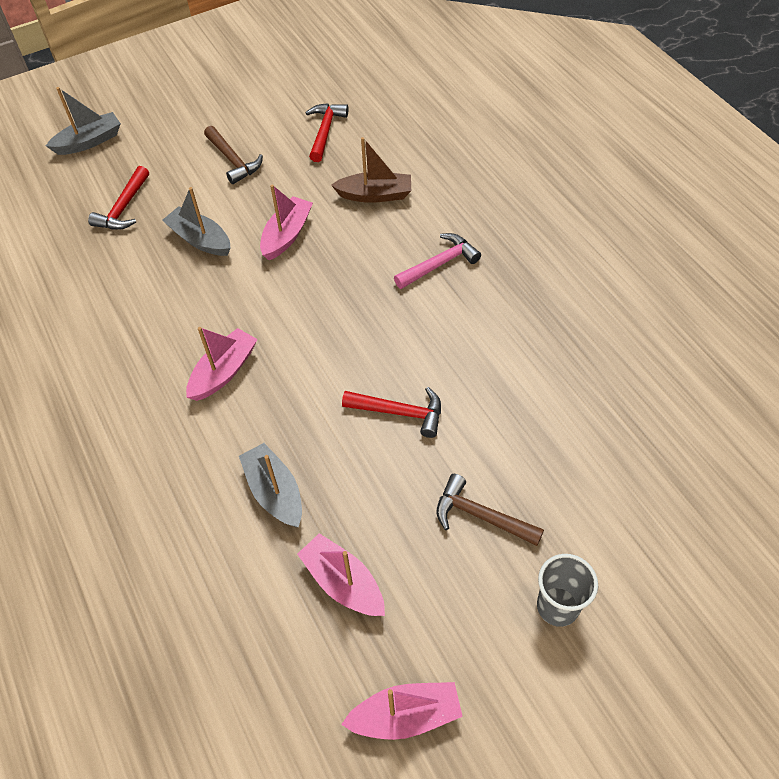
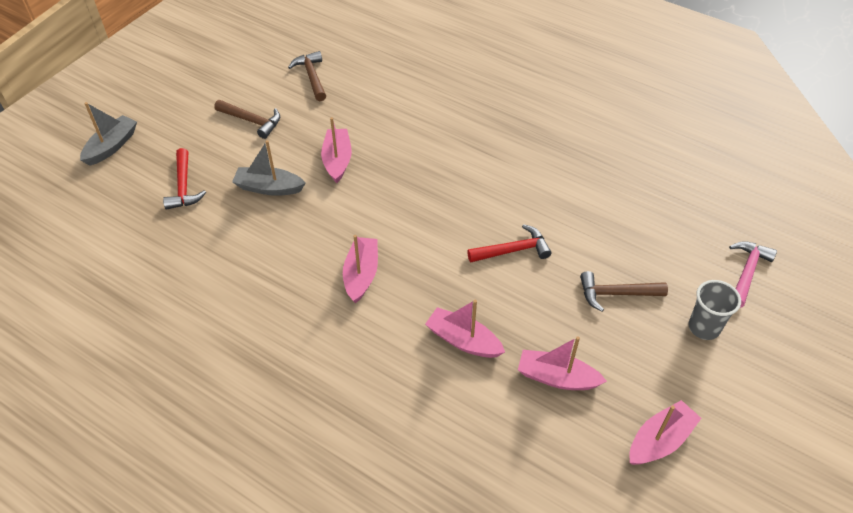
camera: 30 degrees left, 5 degrees down
grey boat [239,443,302,527] -> pink boat [425,300,505,358]
red hammer [306,103,348,162] -> brown hammer [288,51,326,101]
brown boat [331,137,411,203] -> none
pink hammer [394,233,481,289] -> pink hammer moved to [729,241,777,308]

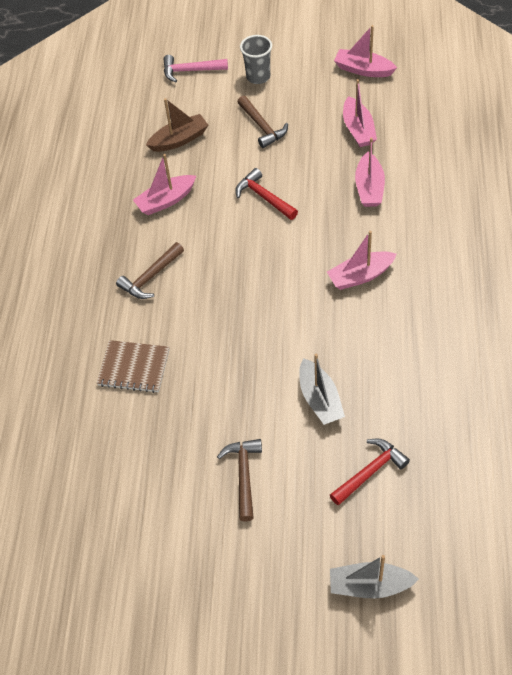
camera: 115 degrees left, 5 degrees up
brown hammer [288,51,326,101] -> brown hammer moved to [116,242,184,299]
pink boat [321,117,352,183] -> pink boat moved to [133,154,196,215]
none -> brown notebook [97,340,169,393]
none -> brown boat [146,98,208,152]

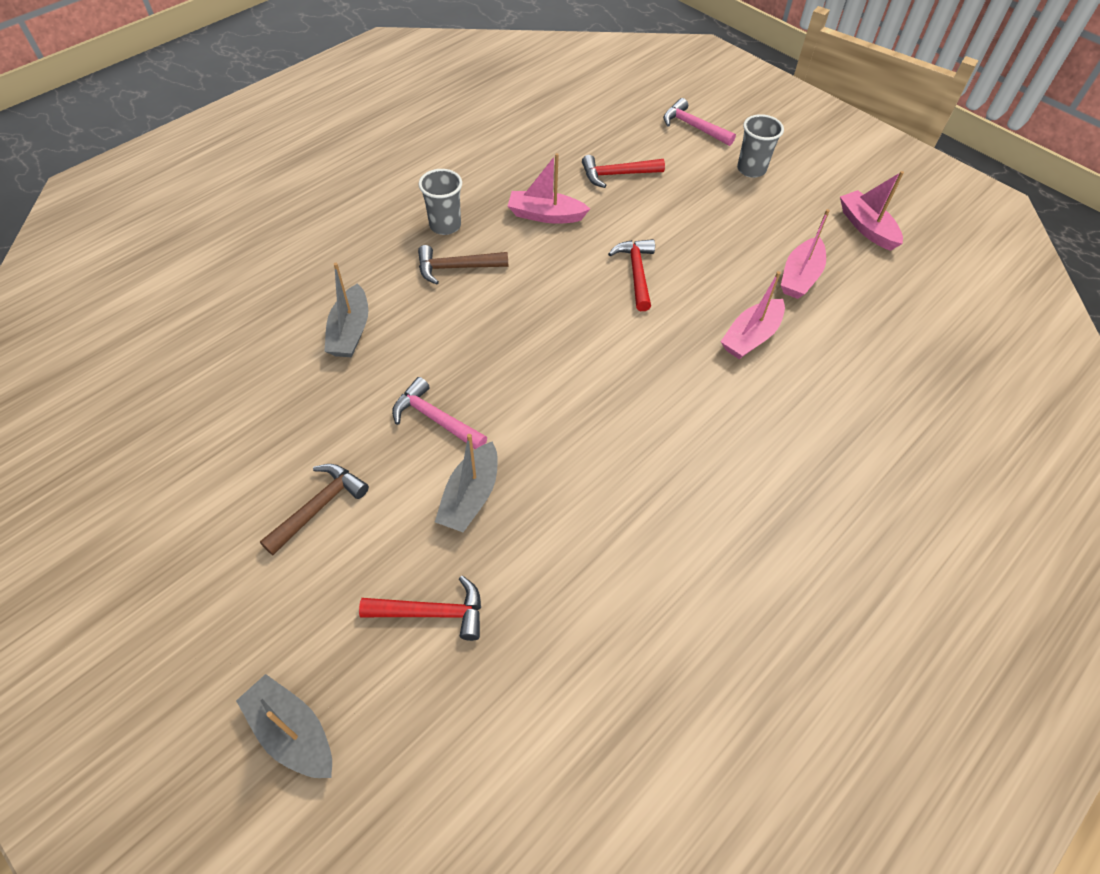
camera: 35 degrees right, 0 degrees up
brown notebook [97,340,169,393] -> grey boat [324,263,368,357]
brown boat [146,98,208,152] -> red hammer [582,155,665,188]
brown hammer [237,96,288,148] -> none
pink boat [327,231,397,290] -> none
none -> pink hammer [392,377,487,449]
none -> grey cup [419,169,462,235]

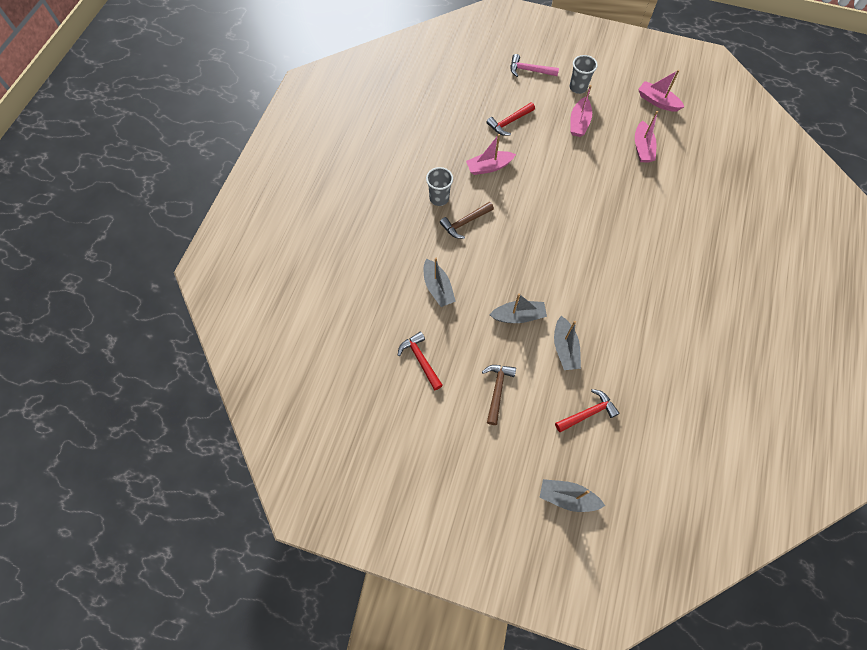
camera: 25 degrees left, 10 degrees up
pink hammer [392,377,487,449] -> grey boat [489,293,547,323]
red hammer [608,239,655,311] -> red hammer moved to [398,331,443,390]
pink boat [720,271,785,359] -> pink boat moved to [570,85,592,137]

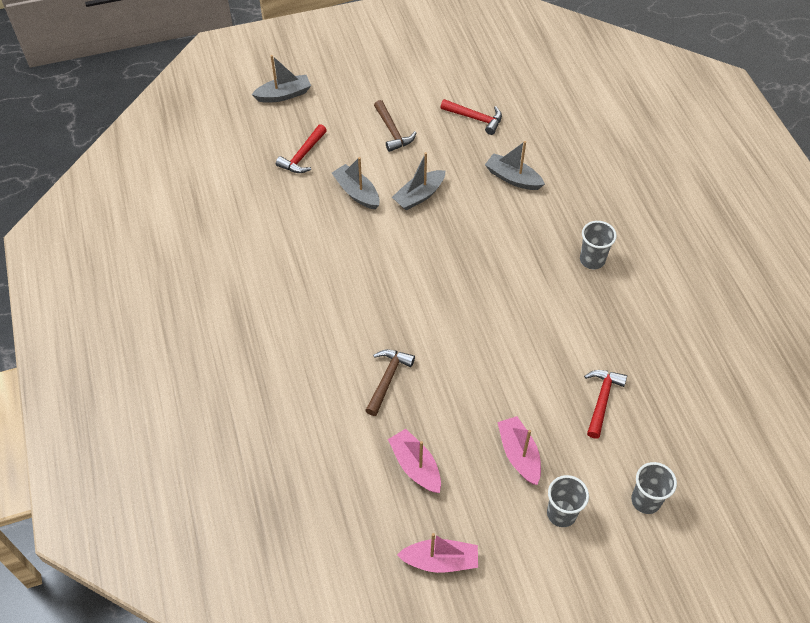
camera: 145 degrees right, 10 degrees down
brown hammer [440,202,494,239] -> brown hammer moved to [365,349,415,416]
pink boat [466,134,516,175] -> none
pink hammer [511,54,559,77] -> grey cup [631,462,677,514]

